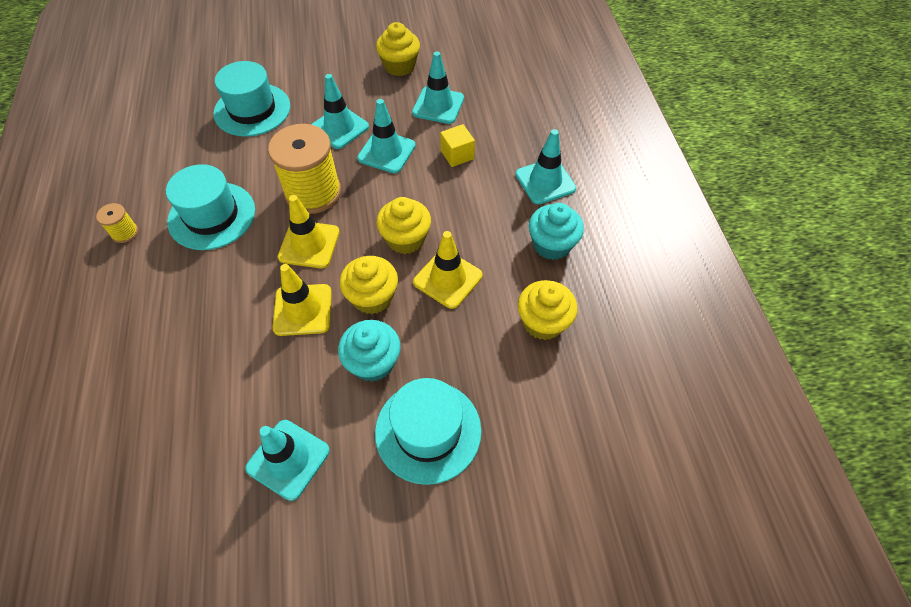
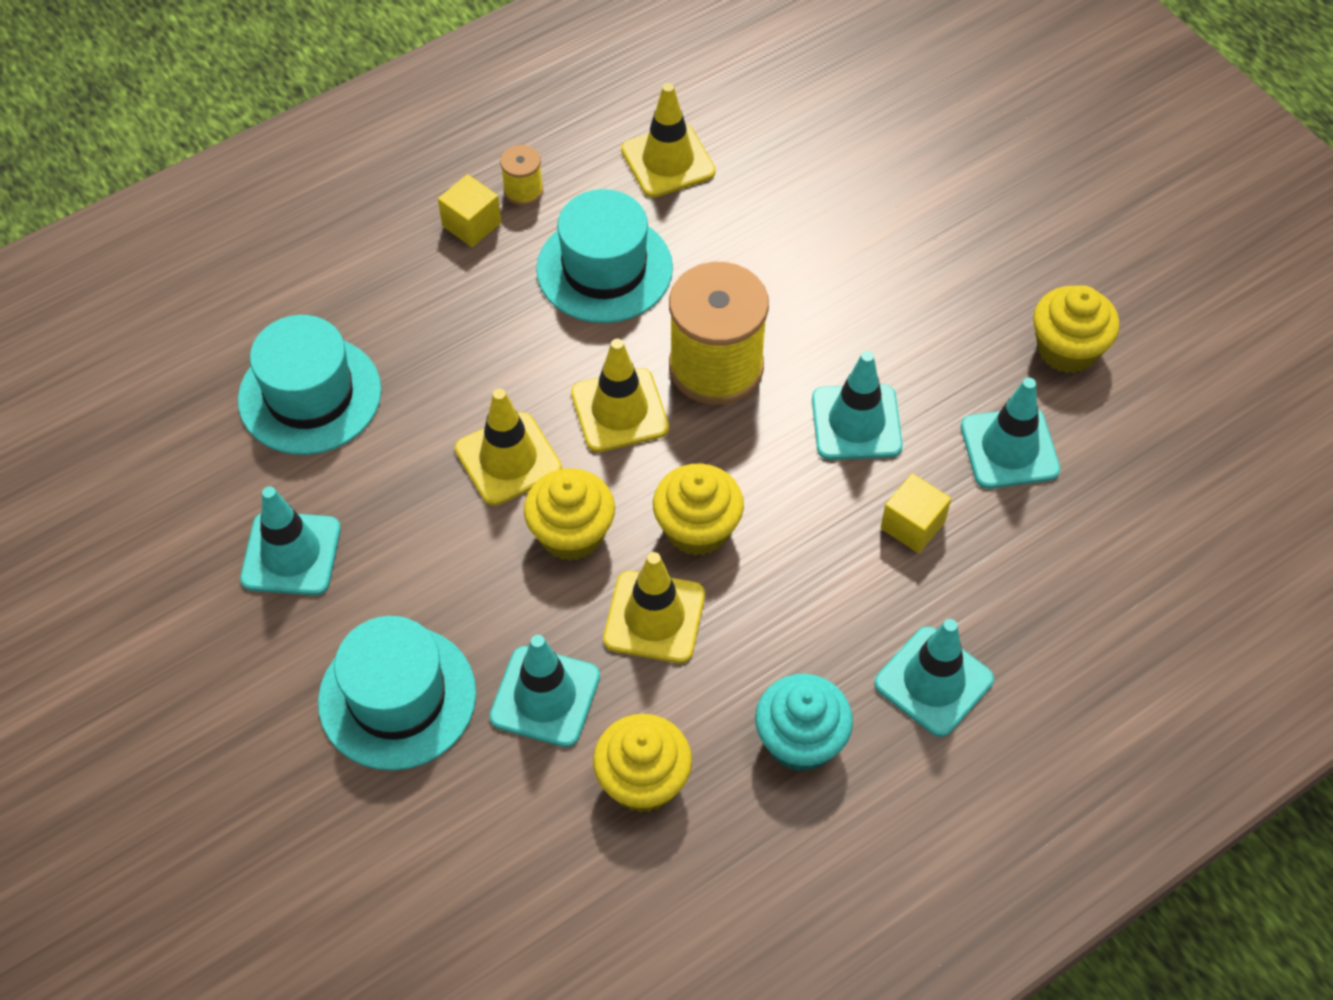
camera: 65 degrees right, 0 degrees up
turquoise hat [213,61,290,137] -> turquoise hat moved to [238,315,381,455]
turquoise traffic cone [311,74,369,149] -> turquoise traffic cone moved to [489,635,600,747]
turquoise cupcake [338,320,401,382] -> none
none -> yellow cube [438,174,501,247]
none -> yellow traffic cone [621,83,716,198]

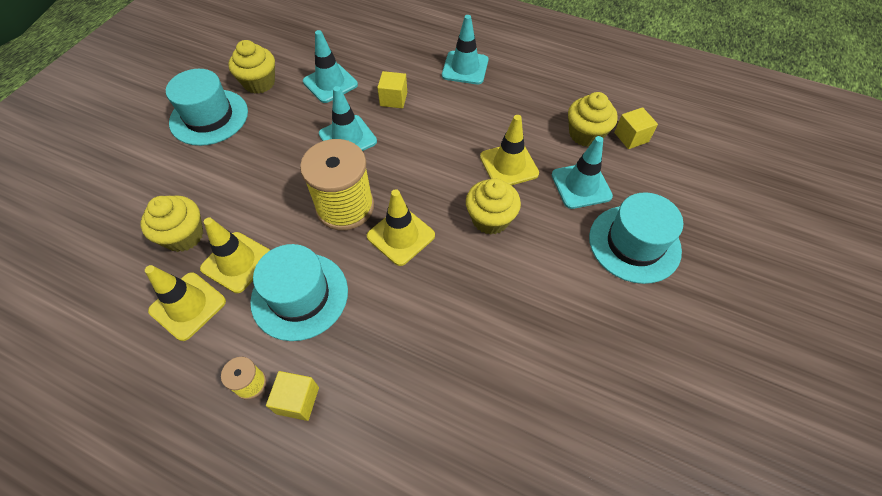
camera: 120 degrees left, 0 degrees up
turquoise hat [238,315,381,455] -> turquoise hat moved to [166,69,248,146]
turquoise traffic cone [240,487,341,596] -> none
yellow traffic cone [455,389,562,506] -> yellow traffic cone moved to [200,218,270,293]
yellow cupcake [653,464,744,556] -> yellow cupcake moved to [140,195,203,252]
turquoise cupcake [755,674,853,772] -> none
none -> yellow cube [614,107,658,149]

